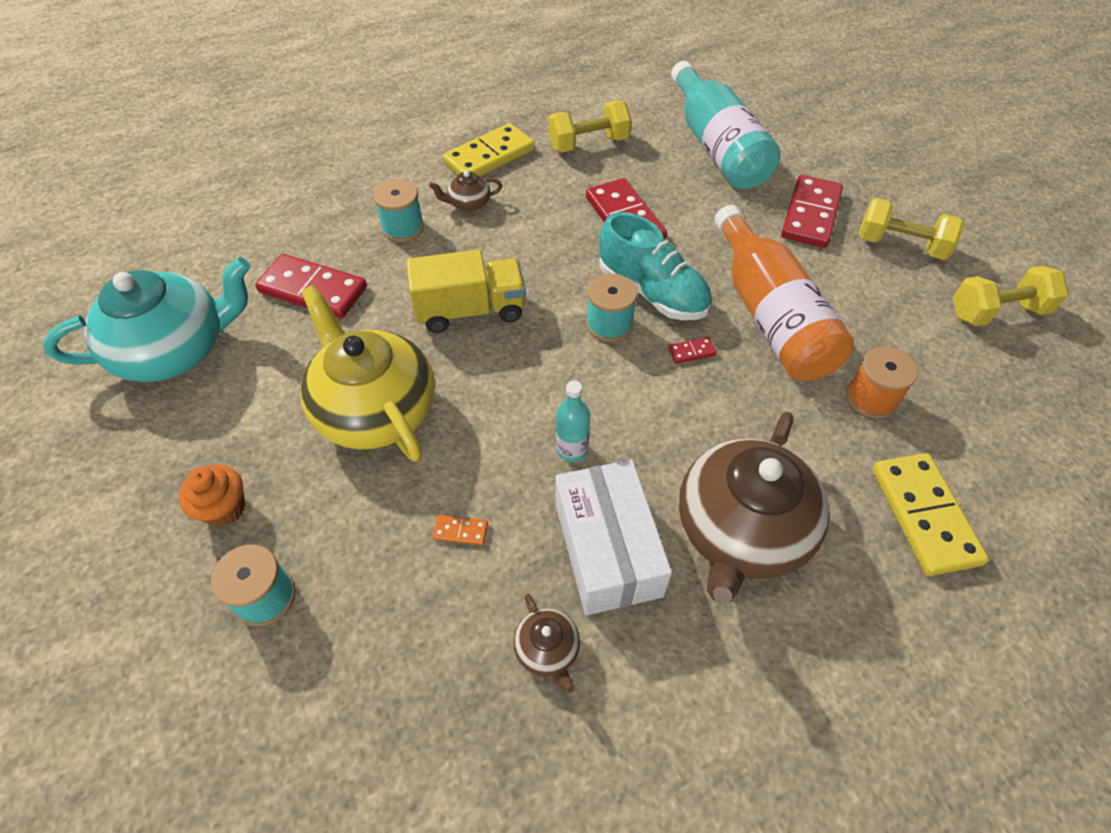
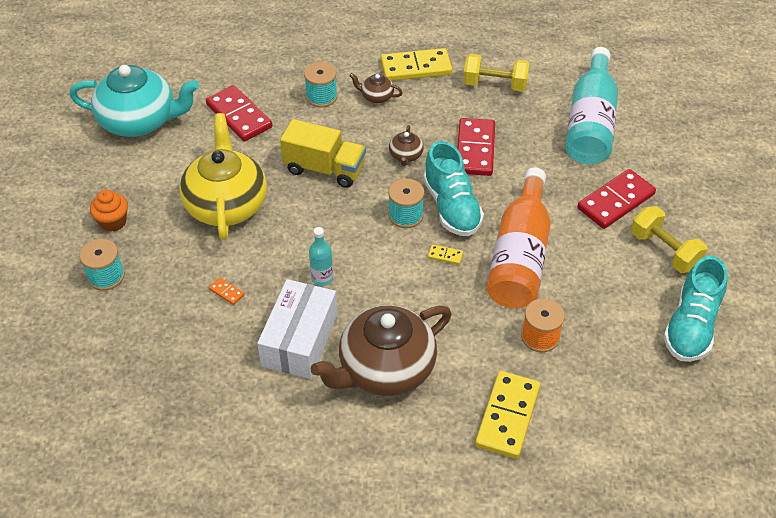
camera: 30 degrees right, 5 degrees down
brown teapot [514,594,580,693] -> brown teapot moved to [389,125,424,166]
red domino [668,337,717,364] -> yellow domino [428,244,463,265]
yellow dumbbell [953,266,1069,326] -> turquoise shoe [663,256,728,362]

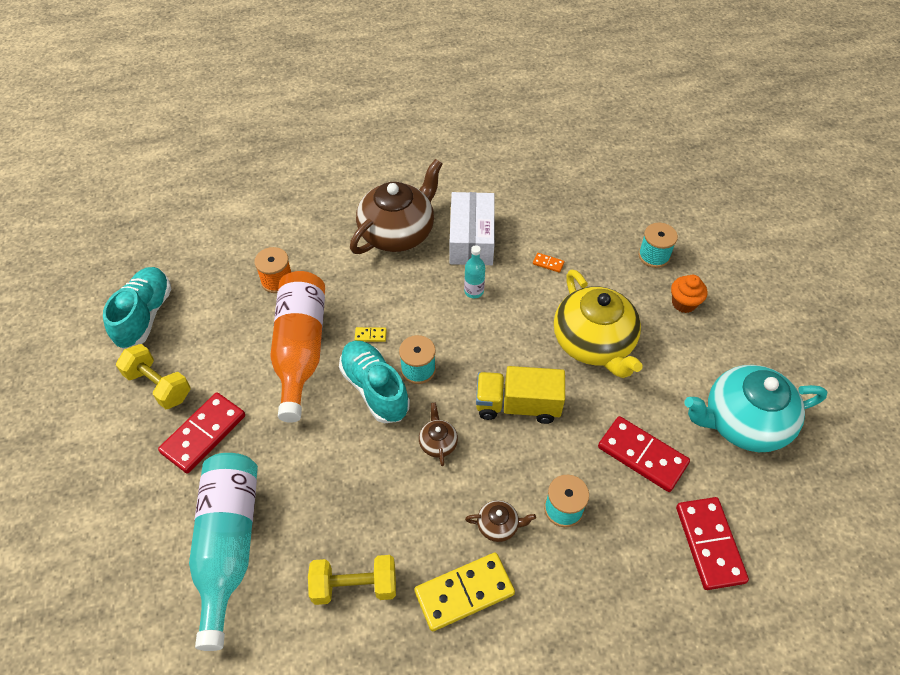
camera: 165 degrees right, 5 degrees up
red domino [457,118,495,176] -> red domino moved to [676,497,749,590]
yellow domino [475,371,540,459] -> none

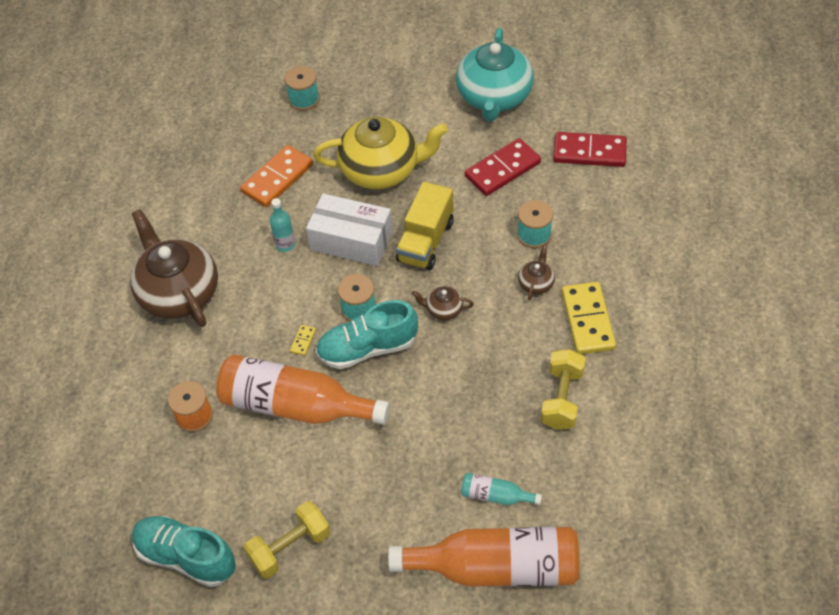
camera: 70 degrees left, 0 degrees up
red domino [158,392,245,473] -> none
turquoise bottle [189,453,258,651] -> turquoise bottle [461,473,542,505], size x0.44
white box [449,192,495,265] -> white box moved to [306,194,393,266]
orange domino [533,253,564,273] -> orange domino [240,145,313,207], size x2.41
orange cupcake [671,275,707,313] -> none
none -> orange bottle [388,527,579,587]

